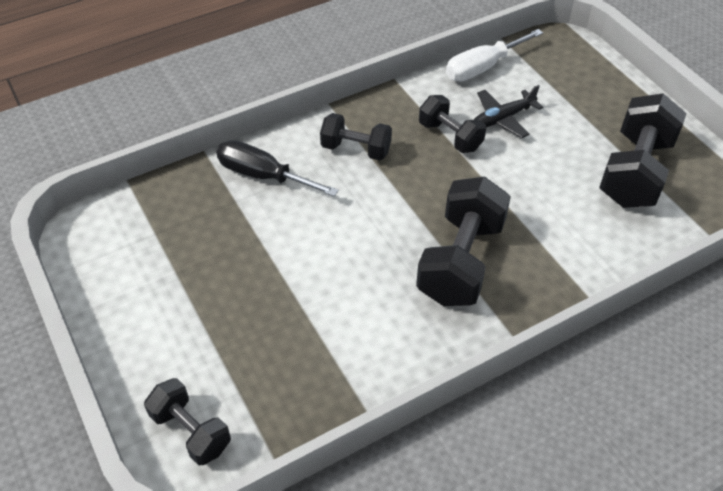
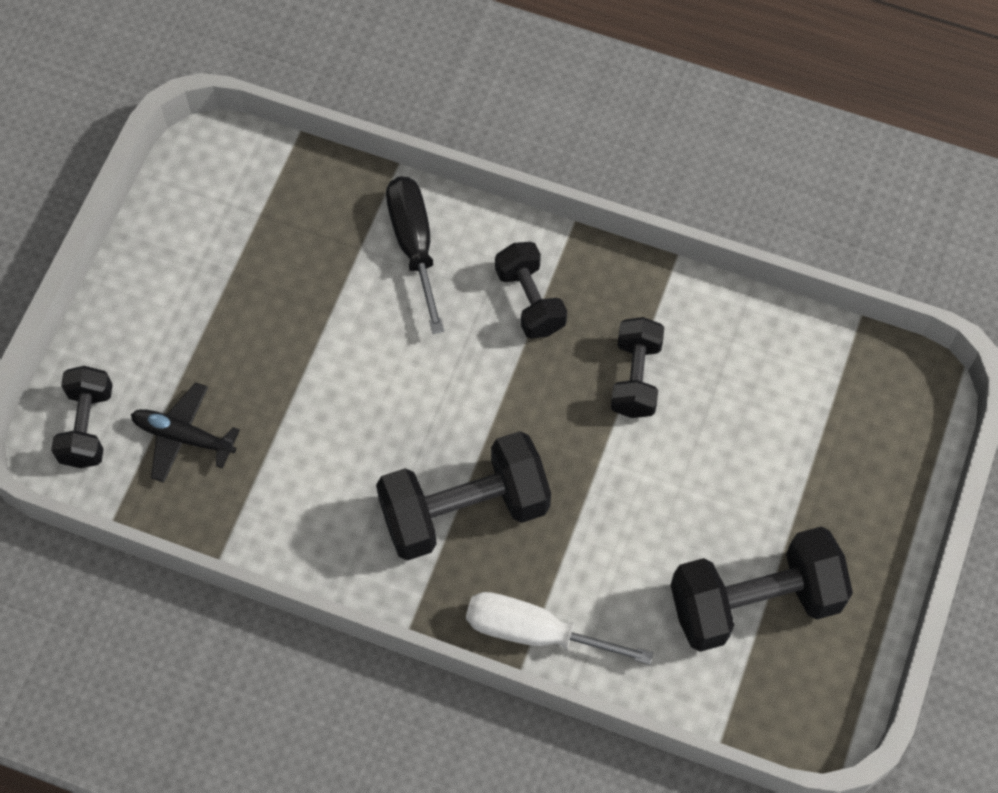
camera: 50 degrees right, 15 degrees up
white screwdriver [446,29,543,81] -> white screwdriver moved to [466,592,653,665]
black plane [474,85,543,138] -> black plane moved to [131,382,240,483]

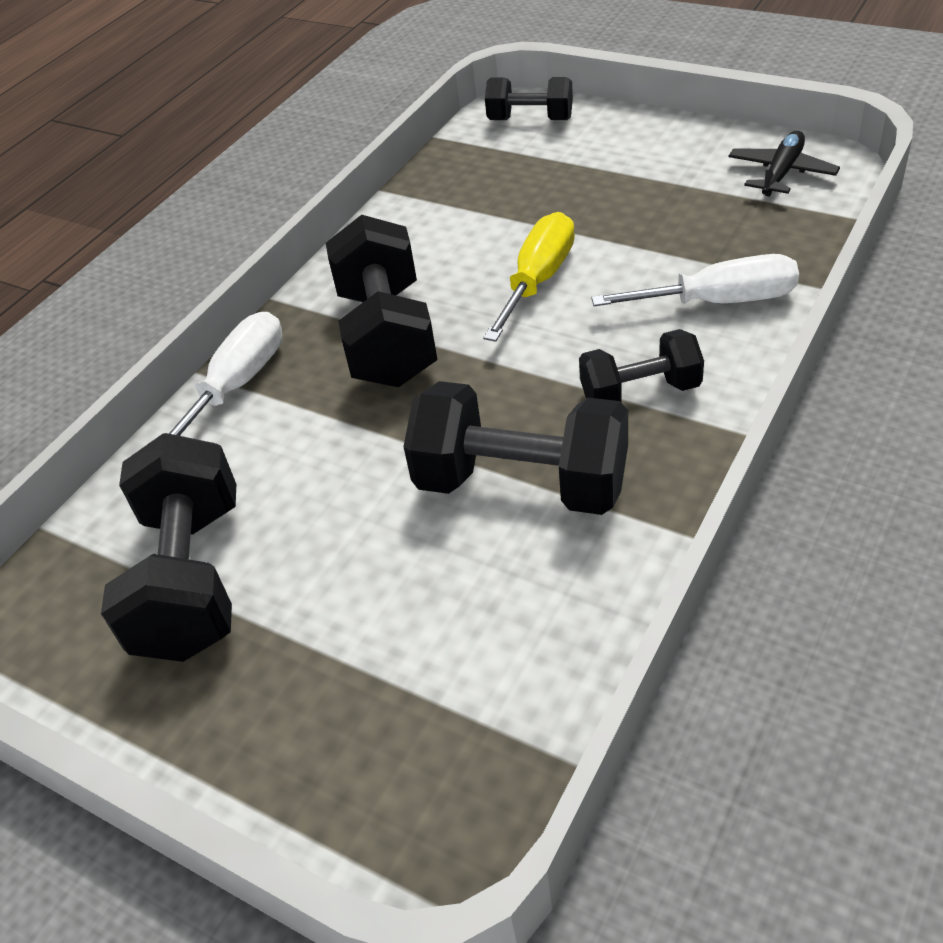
camera: 105 degrees right, 20 degrees down
black plane [131,382,240,483] -> black plane moved to [728,131,840,197]
black screwdriver [386,177,444,334] -> white screwdriver [591,254,799,306]
black dumbbell [611,317,664,418] -> black dumbbell [403,381,628,515], size x1.68
none -> yellow screwdriver [483,212,575,342]

